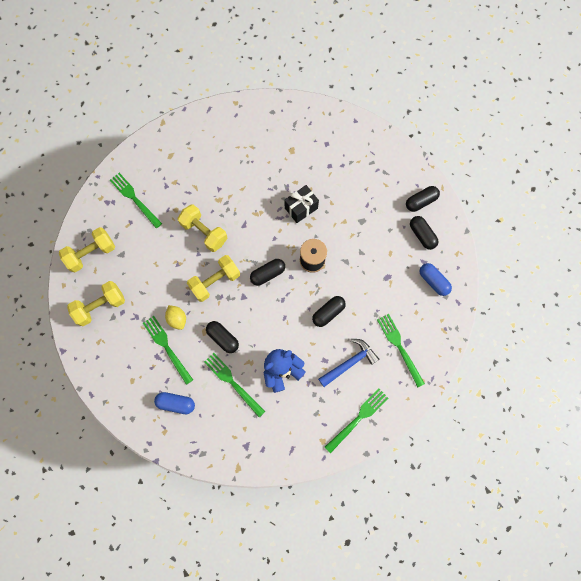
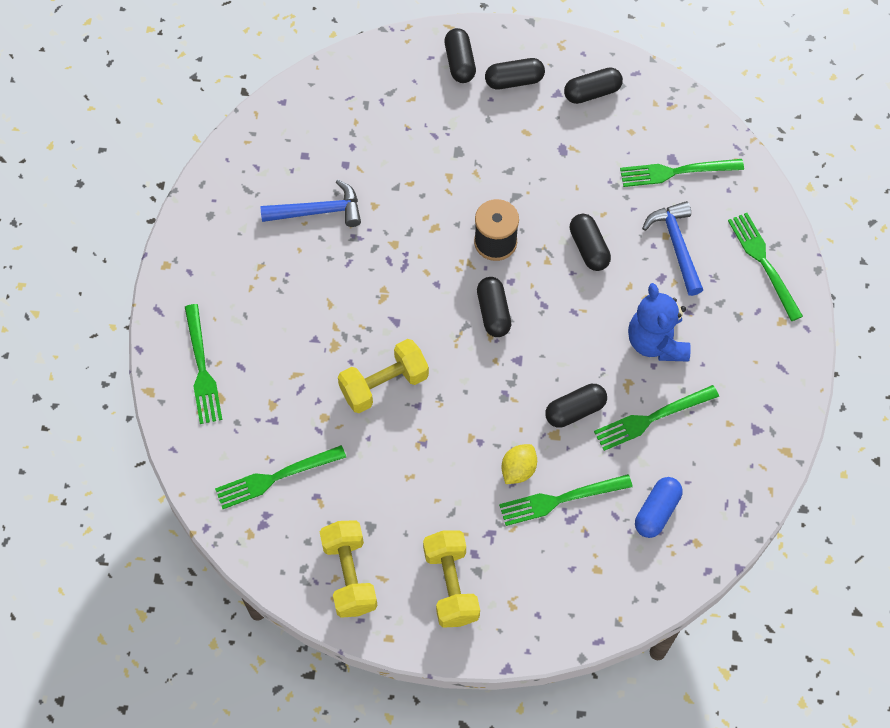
camera: 70 degrees left, 10 degrees down
yellow lemon [165,305,186,330] -> yellow lemon turned 45 degrees counterclockwise [501,444,537,484]
yellow dumbbell [187,255,240,302] -> none
black gift [284,185,319,223] -> none
blue capsule [420,263,452,296] -> black capsule [564,67,623,104]
none -> green fork [185,304,222,424]
none -> blue hammer [260,179,361,227]

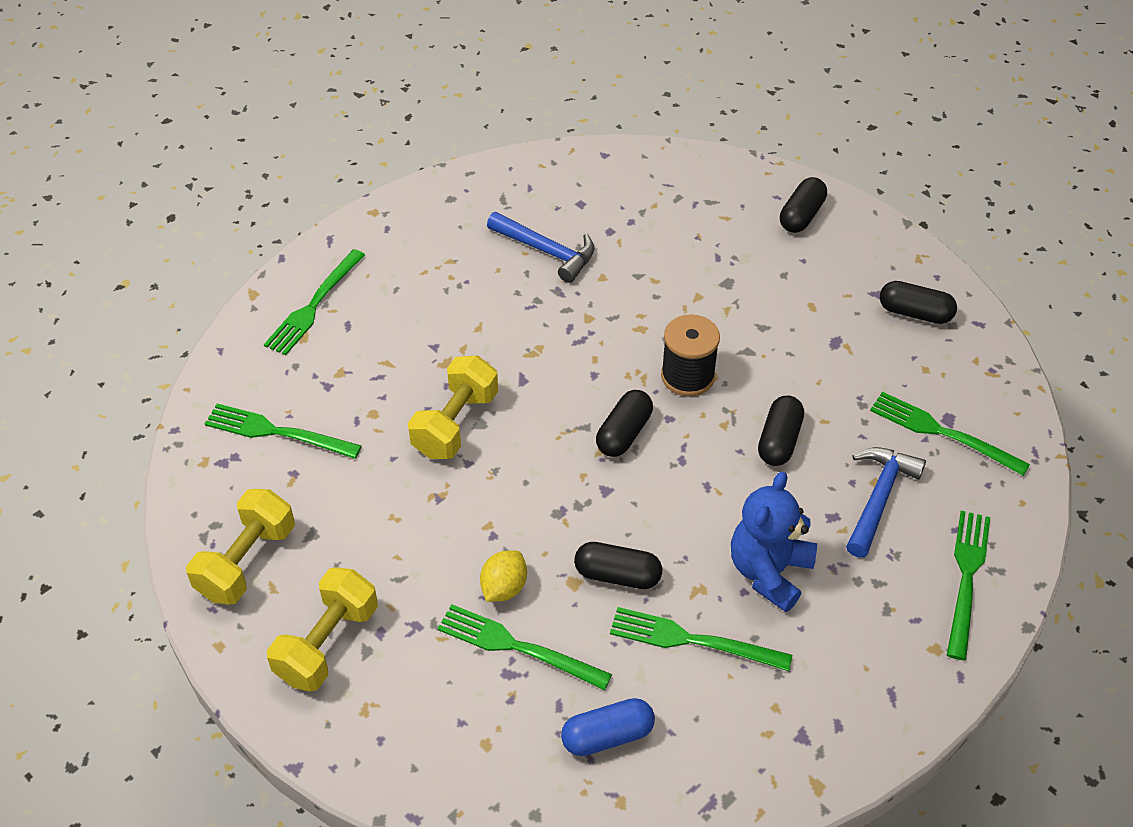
camera: 40 degrees right, 15 degrees down
yellow dumbbell [338,339,429,413] -> yellow dumbbell turned 75 degrees counterclockwise [408,356,498,459]
black capsule [485,58,545,89] -> none
yellow lemon [501,444,537,484] -> yellow lemon turned 45 degrees counterclockwise [480,550,527,602]

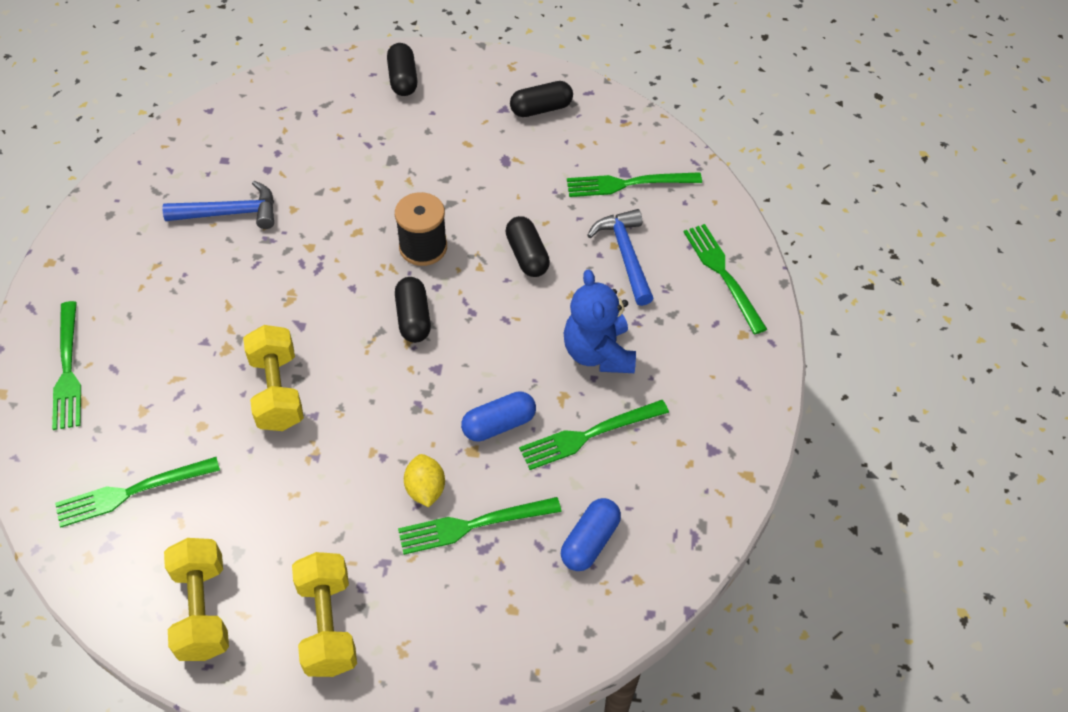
camera: 40 degrees left, 5 degrees up
black capsule [574,542,662,589] -> blue capsule [461,391,536,442]

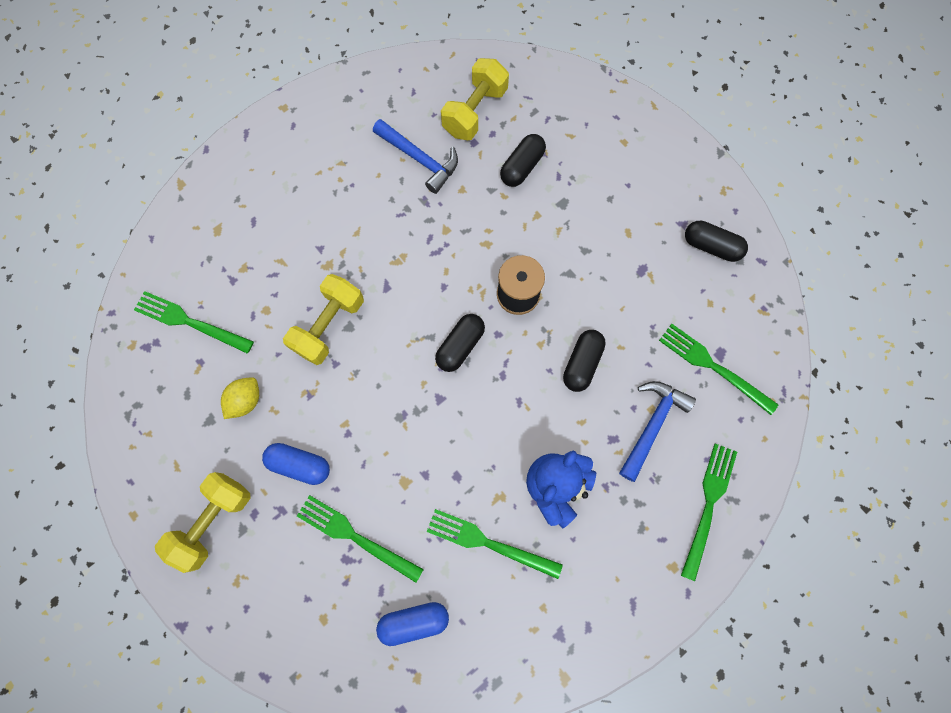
camera: 45 degrees right, 20 degrees up
green fork [52,301,81,430] -> none
yellow dumbbell [164,538,229,661] -> yellow dumbbell moved to [441,58,509,140]
black capsule [387,43,417,96] -> black capsule moved to [500,134,546,187]
yellow lemon [404,454,445,507] -> yellow lemon moved to [221,377,259,419]
blue capsule [461,391,536,442] -> blue capsule moved to [262,443,330,485]

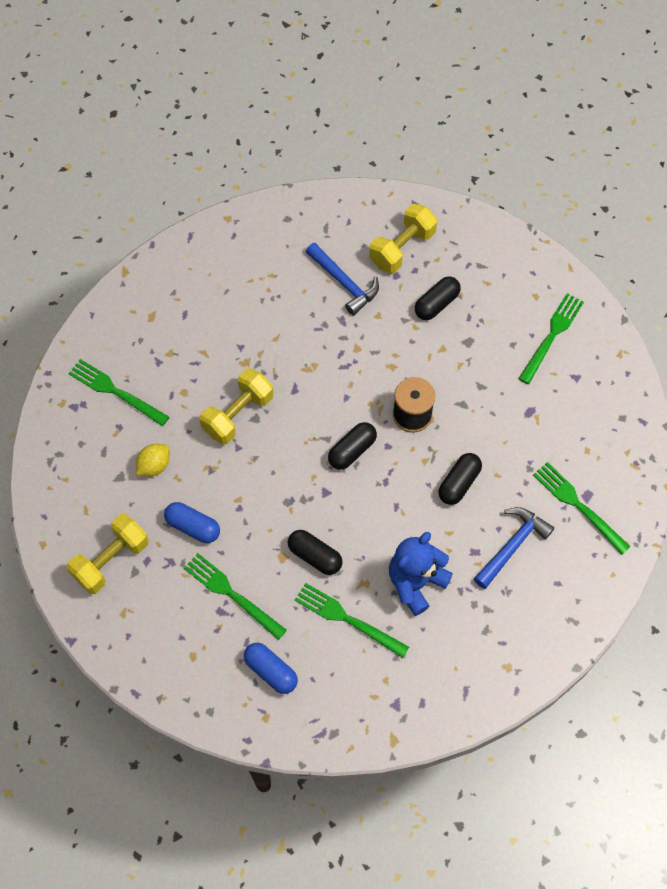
camera: 10 degrees right, 10 degrees down
blue capsule [376,602,449,646] -> blue capsule turned 45 degrees clockwise [244,643,298,694]
green fork [681,444,737,581] -> green fork moved to [519,293,584,384]
black capsule [685,221,748,262] -> black capsule moved to [288,530,343,575]

